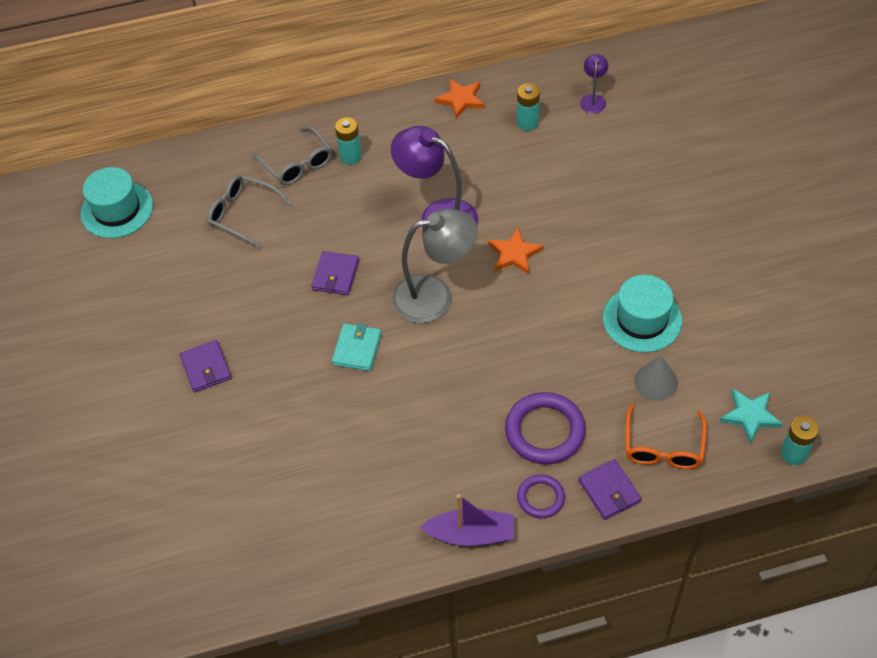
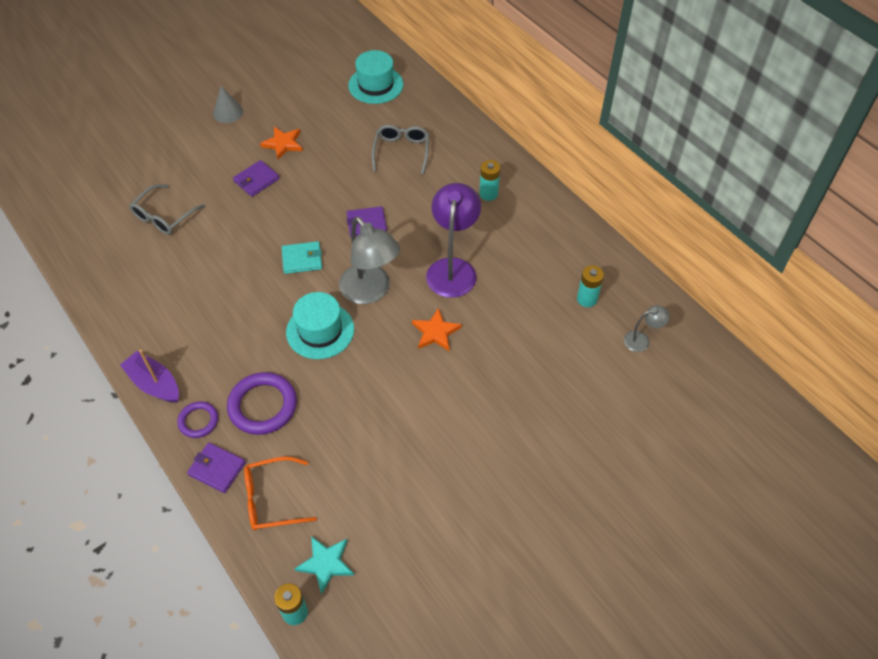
camera: 65 degrees right, 0 degrees up
grey glasses [253,126,332,185] -> grey glasses moved to [129,184,206,235]
purple boat [420,494,514,546] -> purple boat turned 150 degrees clockwise [120,350,179,403]
orange star [434,79,485,119] -> orange star moved to [260,127,303,160]
purple wallet [578,459,641,520] -> purple wallet turned 75 degrees clockwise [187,443,246,493]
purple lamp [580,54,608,113] -> grey lamp [624,305,670,352]
turquoise hat [603,275,682,353] -> turquoise hat moved to [286,292,354,359]
grey cone [634,356,678,401] -> grey cone moved to [213,86,243,123]

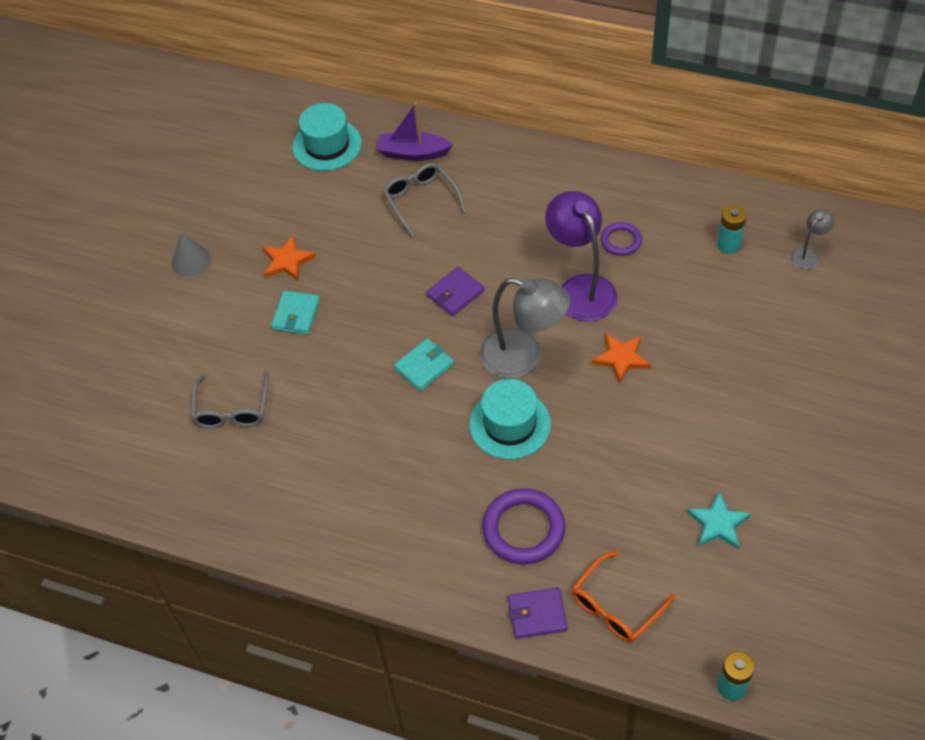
camera: 30 degrees left, 0 degrees up
purple boat [120,350,179,403] -> purple boat moved to [377,102,453,161]
purple ring [177,401,218,438] -> purple ring moved to [601,222,642,256]
purple wallet [233,160,280,197] -> turquoise wallet [271,291,320,335]
turquoise star [295,536,354,595] -> turquoise star moved to [687,491,752,550]
turquoise battery [479,160,500,201] -> none

